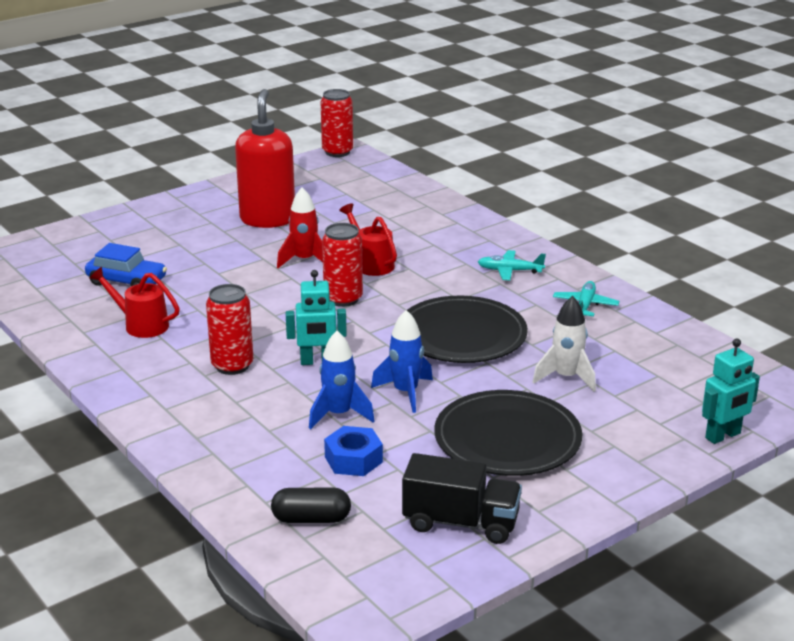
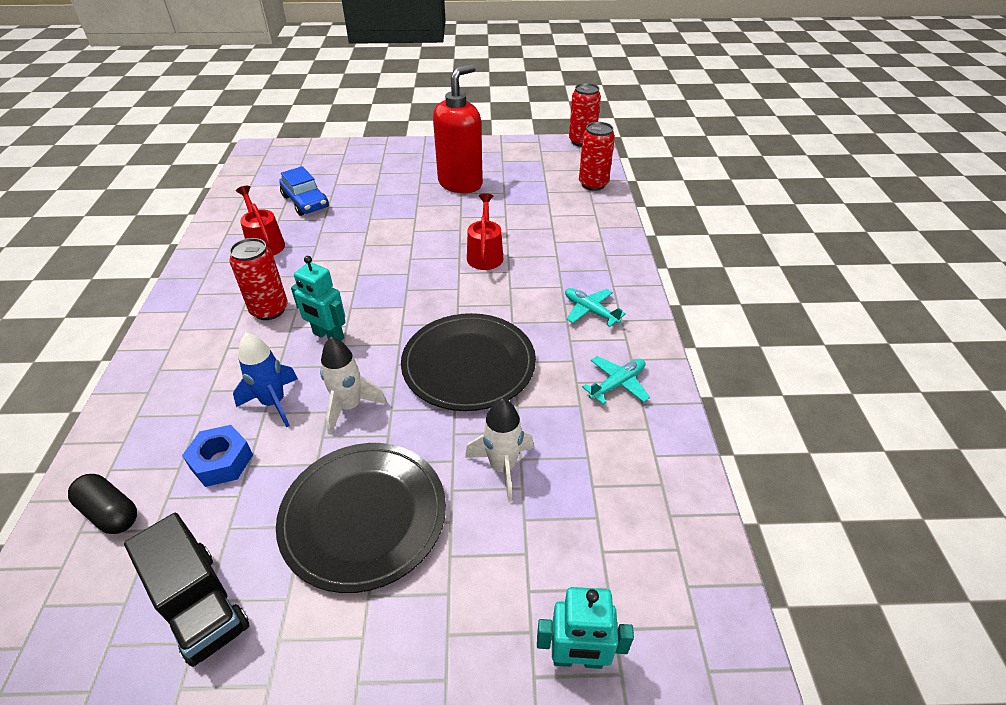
camera: 35 degrees right, 15 degrees up
red rocket [277,187,323,268] -> none
red can [322,223,363,307] -> red can moved to [579,122,615,191]
blue rocket [371,310,433,413] -> white rocket [320,337,387,435]

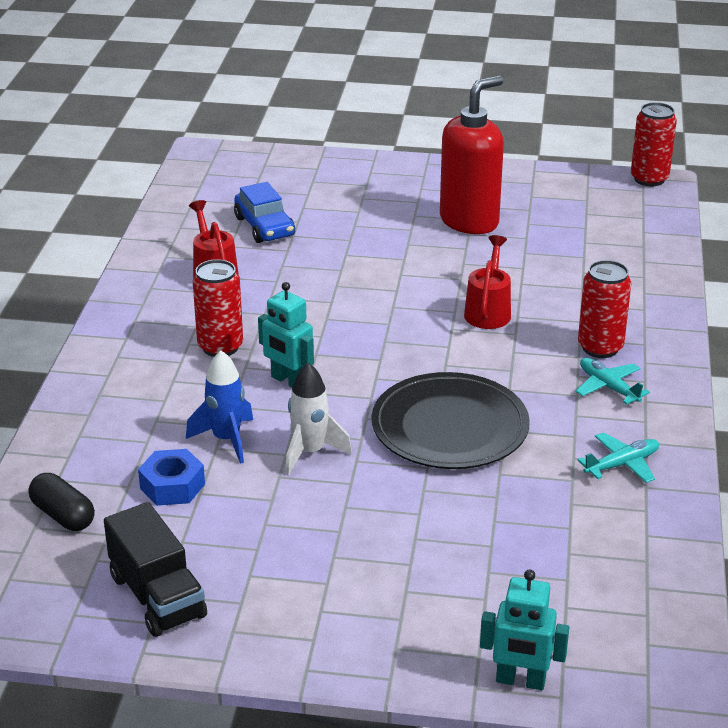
camera: 10 degrees right, 10 degrees down
black plate [276,443,446,593] -> none
white rocket [465,398,534,503] -> none
red can [579,122,615,191] -> red can moved to [578,260,631,358]

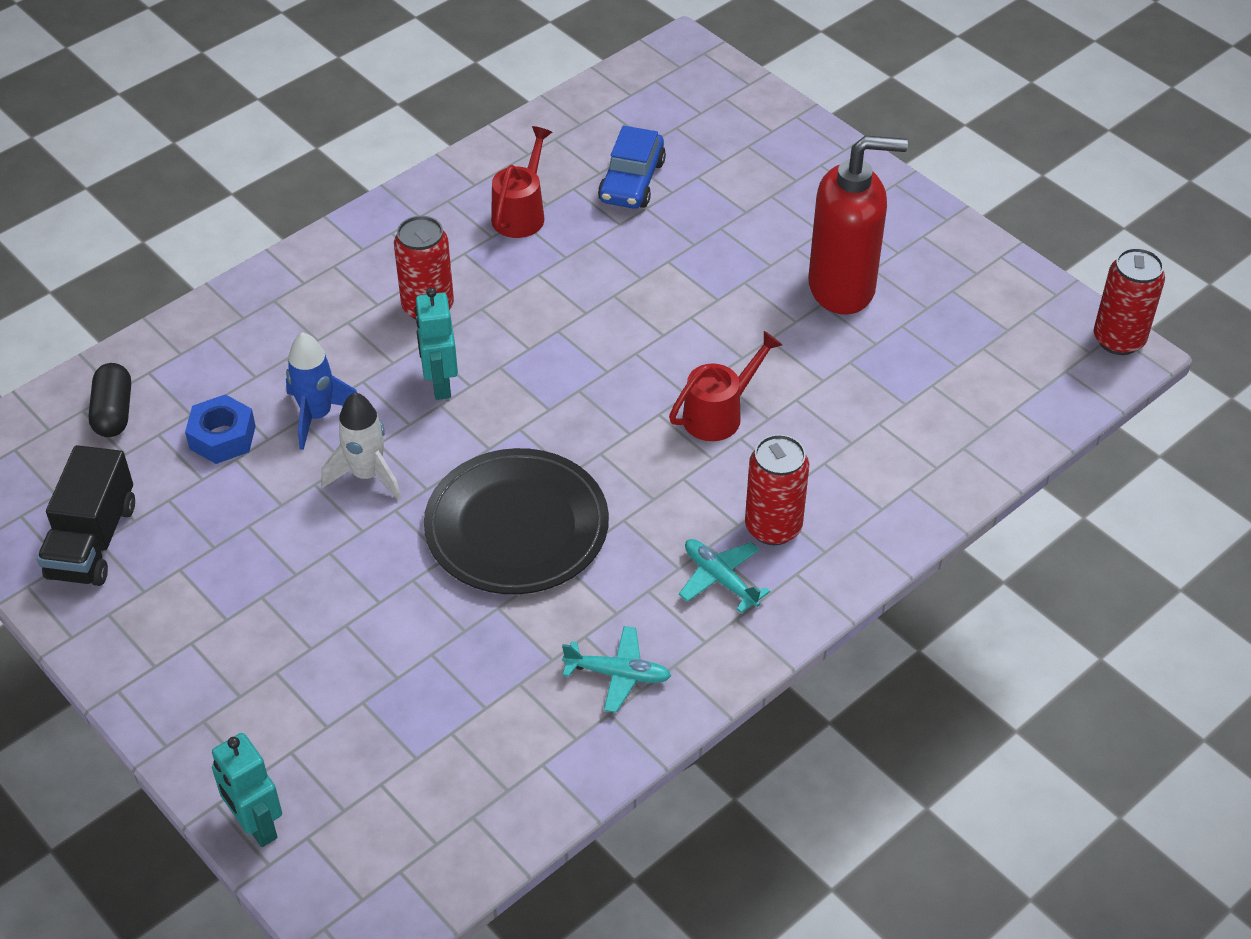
camera: 40 degrees right, 15 degrees up
turquoise plane [575,358,650,404] -> turquoise plane turned 45 degrees counterclockwise [679,539,770,613]

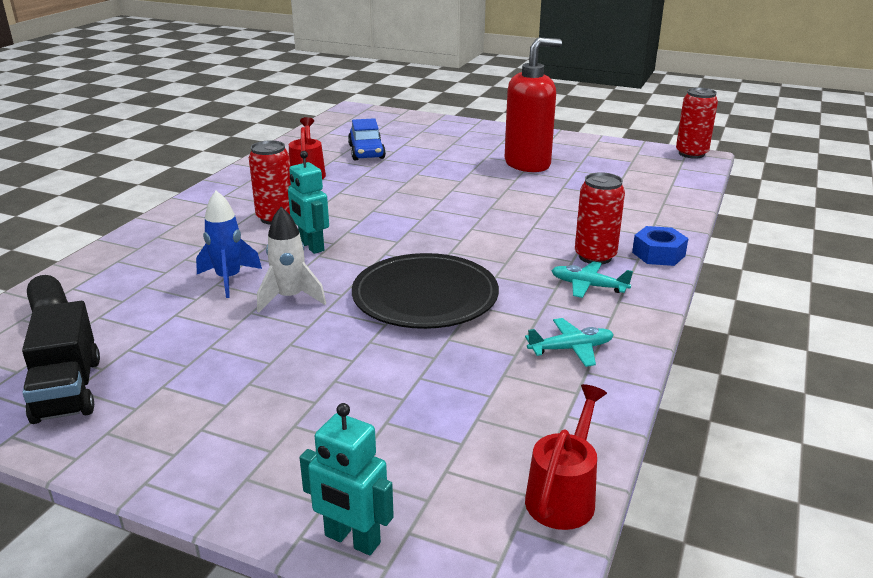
camera: 25 degrees left, 20 degrees down
blue nut [185,394,256,464] -> blue nut moved to [632,226,689,266]
red watering can [669,331,782,441] -> red watering can moved to [525,384,607,530]

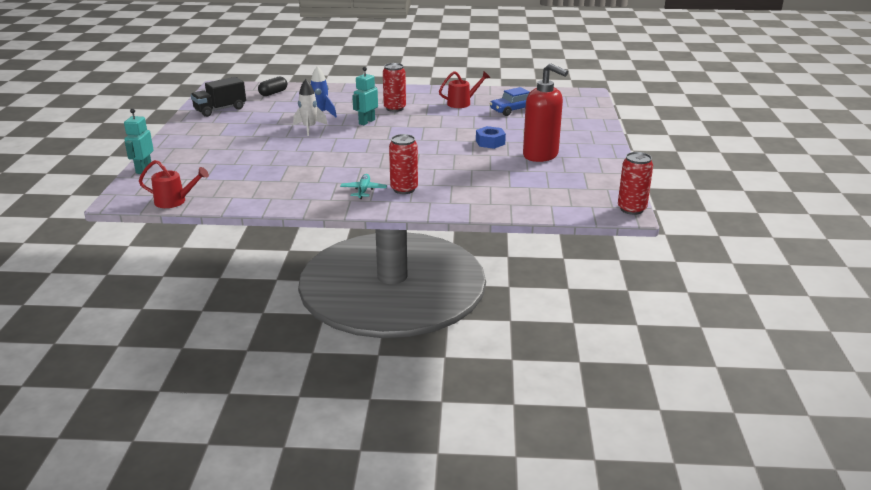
camera: 70 degrees right, 0 degrees up
black plate [352,253,499,329] -> none
turquoise plane [525,318,614,367] -> none
blue nut [632,226,689,266] -> blue nut moved to [476,126,506,149]

